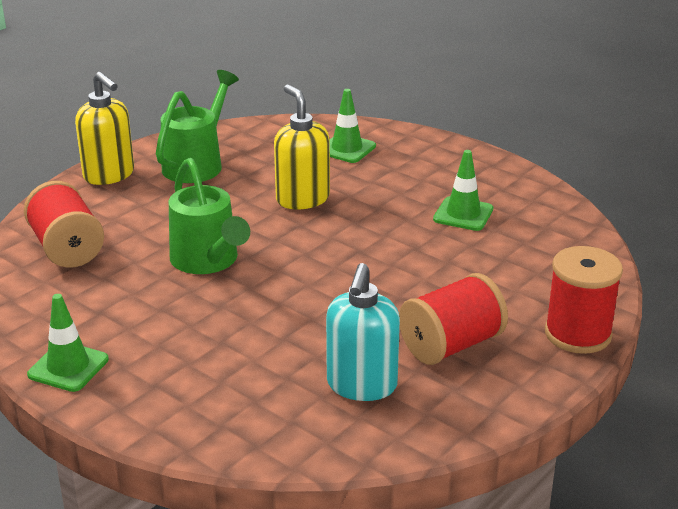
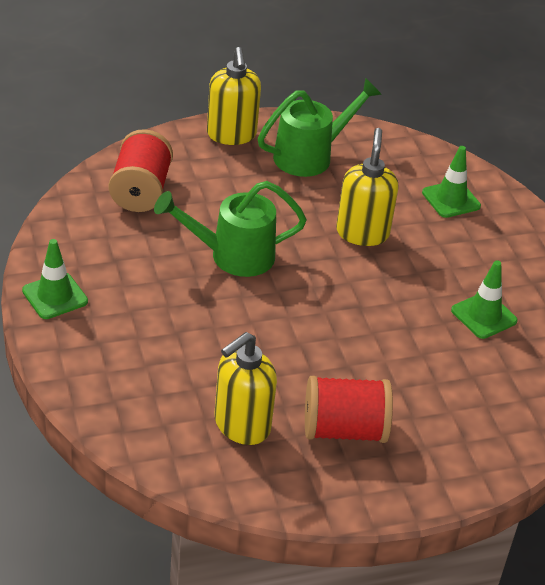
camera: 30 degrees right, 10 degrees up
green watering can [169,158,250,274] -> green watering can turned 75 degrees clockwise [154,181,307,277]
turquoise soap dispenser [326,263,400,401] -> yellow soap dispenser [214,332,277,445]
red spool [545,246,623,354] -> none

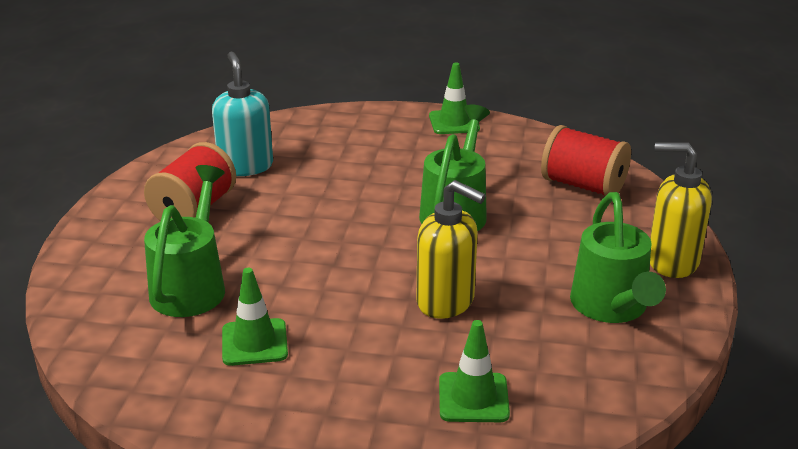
camera: 120 degrees right, 10 degrees down
yellow soap dispenser [214,332,277,445] -> turquoise soap dispenser [212,52,273,176]
none -> green watering can [144,165,225,317]

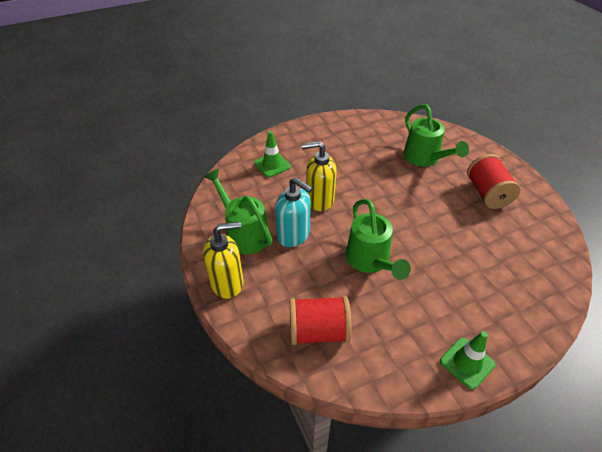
camera: 145 degrees right, 15 degrees up
turquoise soap dispenser [212,52,273,176] -> turquoise soap dispenser moved to [275,177,312,247]
green traffic cone [222,268,288,366] -> none

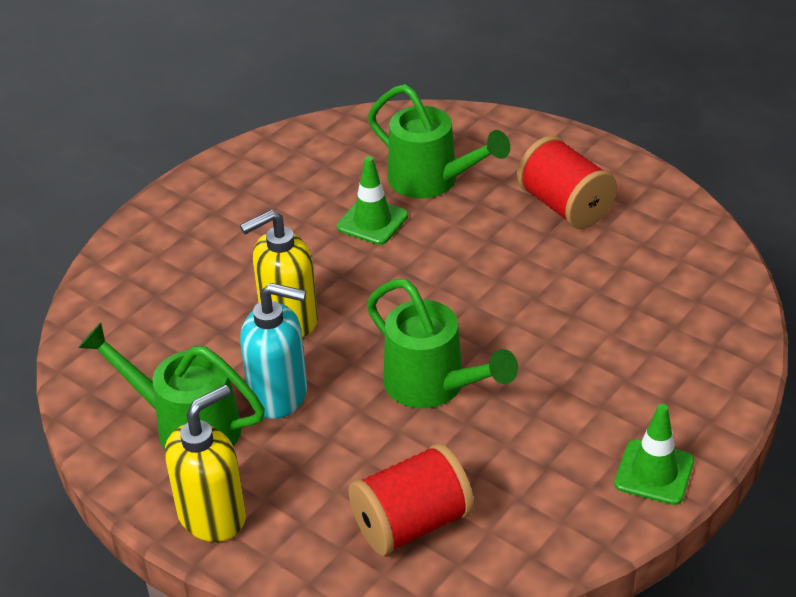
camera: 25 degrees left, 5 degrees down
green traffic cone [254,131,291,178] -> green traffic cone moved to [337,156,408,245]

